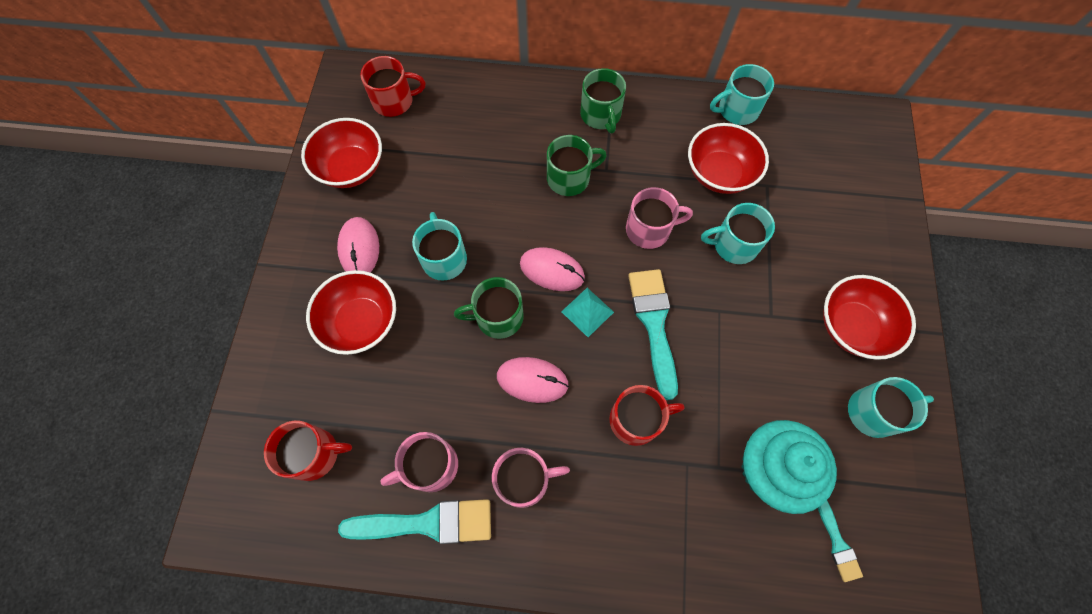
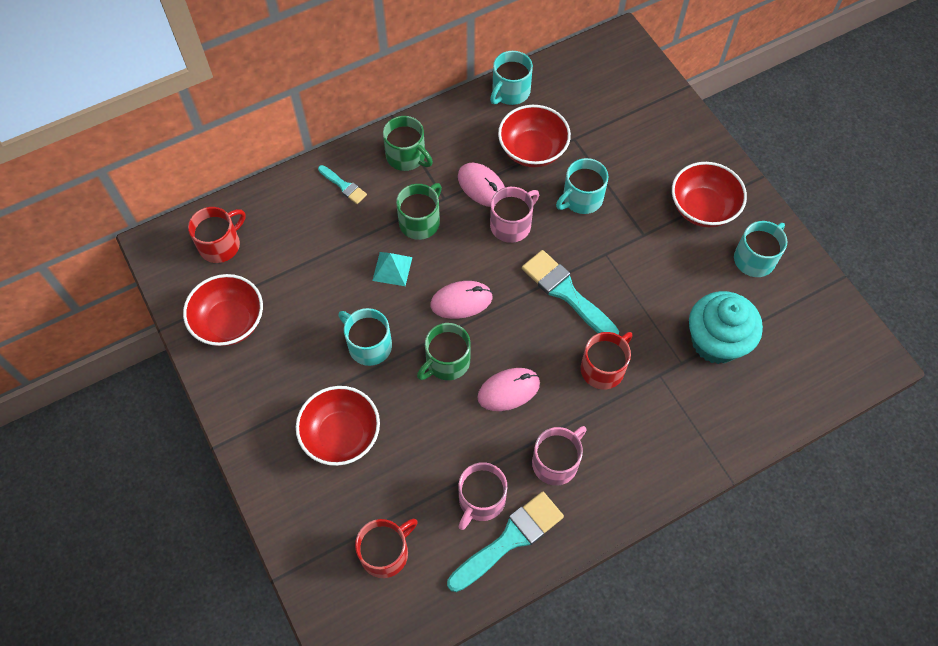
camera: 35 degrees left, 5 degrees down
pink mouse [337,217,379,273] -> pink mouse moved to [458,163,505,207]
turquoise pyramid [561,288,614,337] -> turquoise pyramid moved to [372,252,412,286]
turquoise brush [818,500,863,582] -> turquoise brush moved to [318,165,367,204]

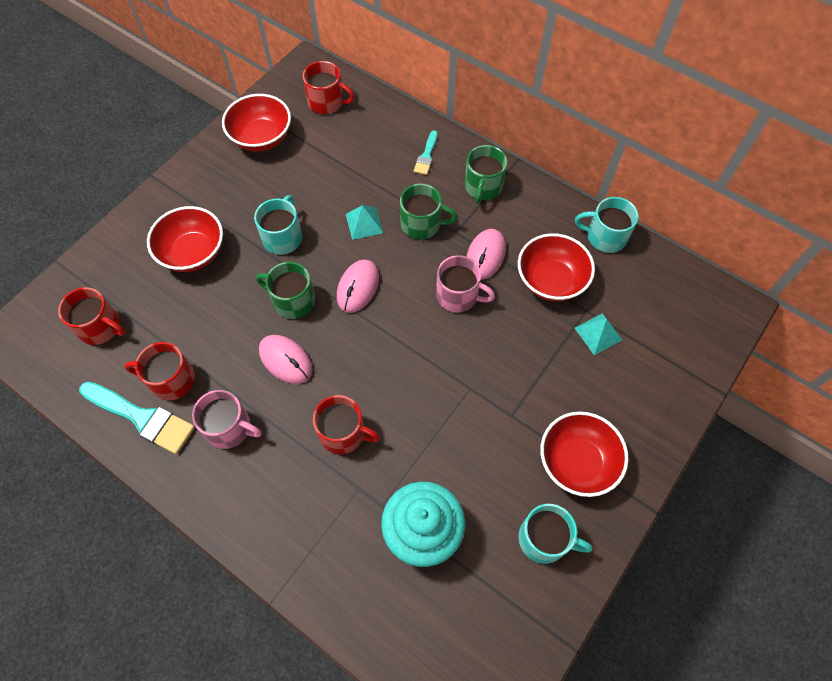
camera: 65 degrees right, 0 degrees up
pink mouse [430,281,493,319] -> pink mouse turned 60 degrees clockwise [337,260,379,313]
pink mug [458,462,507,530] -> red mug [125,342,195,400]
turquoise brush [522,250,619,335] -> none
turquoise mug [556,158,608,214] -> none
none -> turquoise pyramid [575,313,622,355]

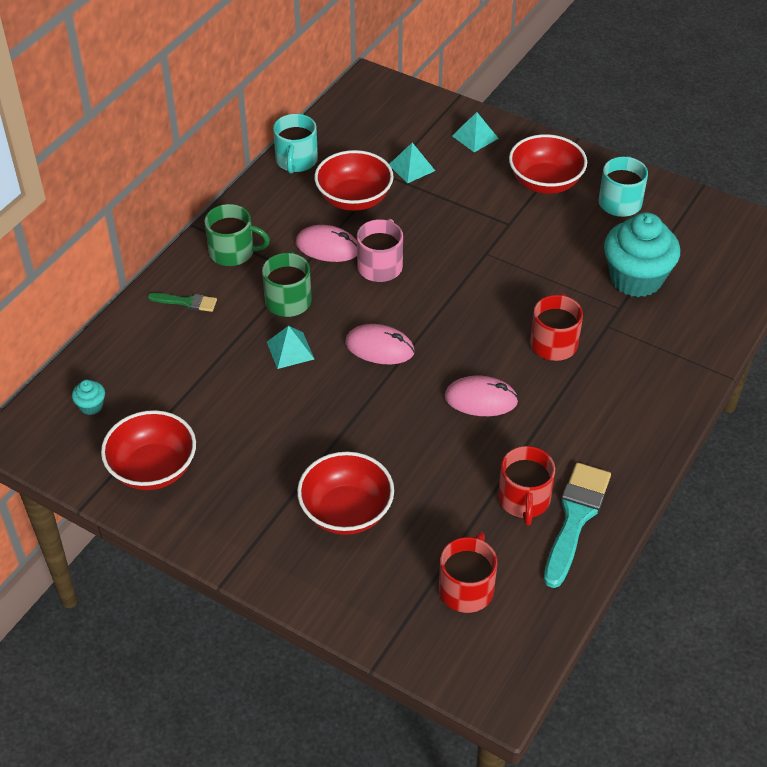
camera: 95 degrees left, 15 degrees down
pink mug [192,390,262,449] -> none
turquoise mug [254,195,302,255] -> none
green mug [256,262,315,319] -> none
pink mouse [259,335,312,384] -> pink mouse turned 60 degrees clockwise [444,375,519,416]
red mug [303,61,355,114] -> turquoise cupcake [72,380,105,415]
turquoise brush [414,130,437,175] -> green brush [148,293,217,312]
none -> turquoise pyramid [452,112,499,152]

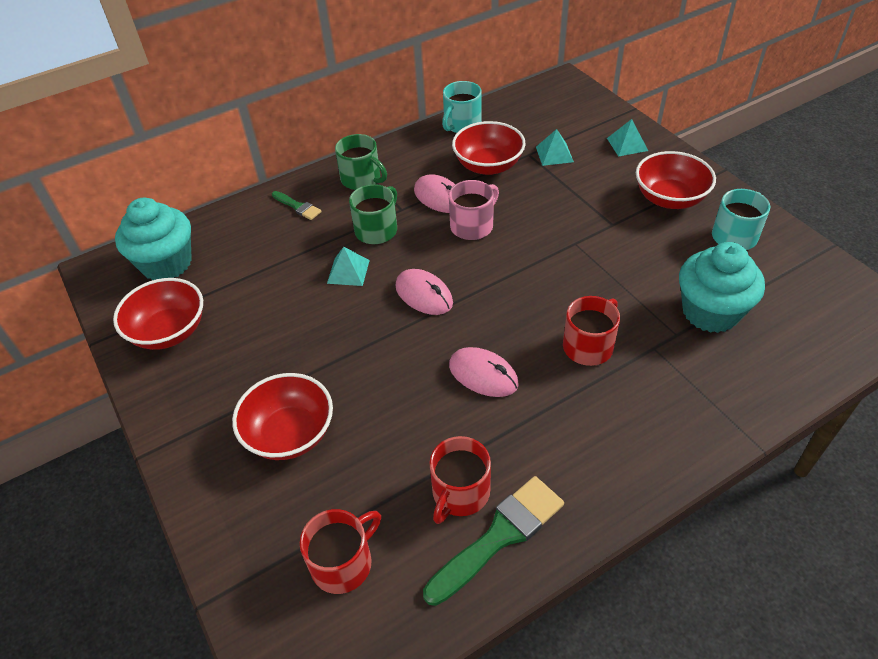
camera: 30 degrees right, 0 degrees up
turquoise cupcake [72,380,105,415] -> turquoise cupcake [115,198,192,280], size x2.45
turquoise brush [544,462,611,588] -> green brush [423,476,564,606]

